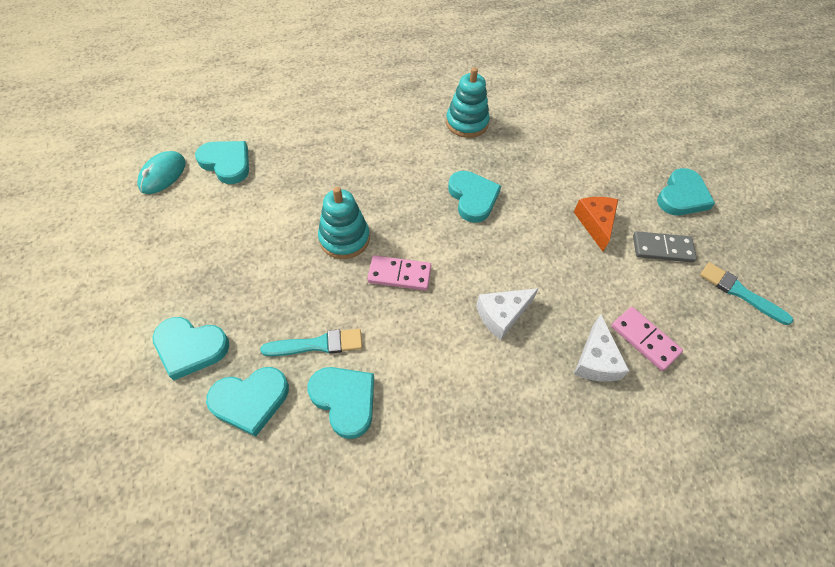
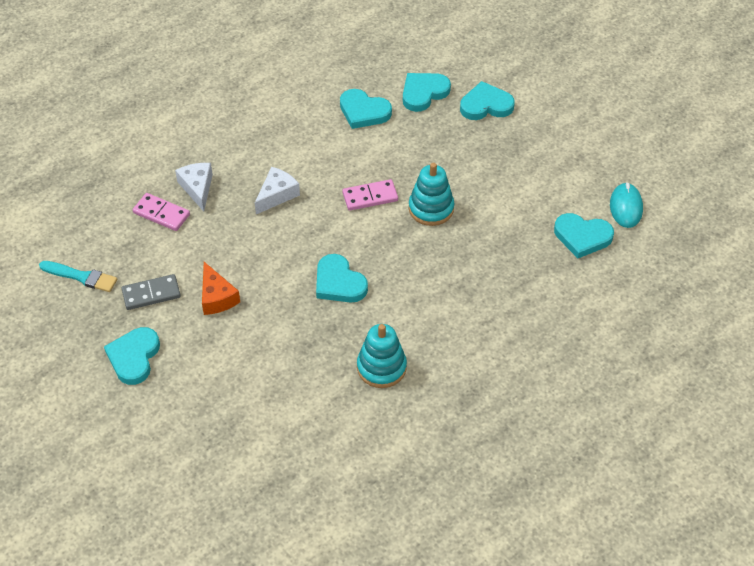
camera: 160 degrees right, 5 degrees down
turquoise brush [260,329,362,356] -> none

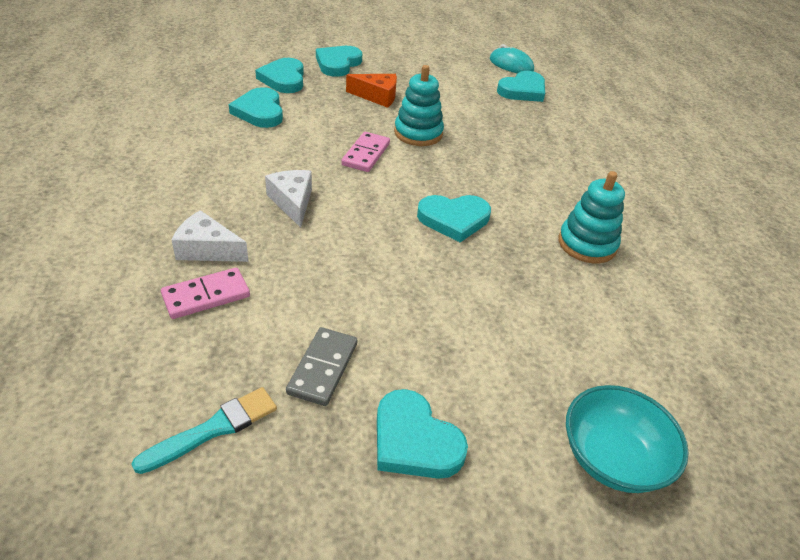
camera: 60 degrees left, 10 degrees down
orange cheese [202,262,240,315] -> orange cheese moved to [346,74,397,108]
turquoise heart [340,89,392,129] -> turquoise heart turned 105 degrees clockwise [229,87,283,128]
none -> turquoise bowl [566,385,689,493]

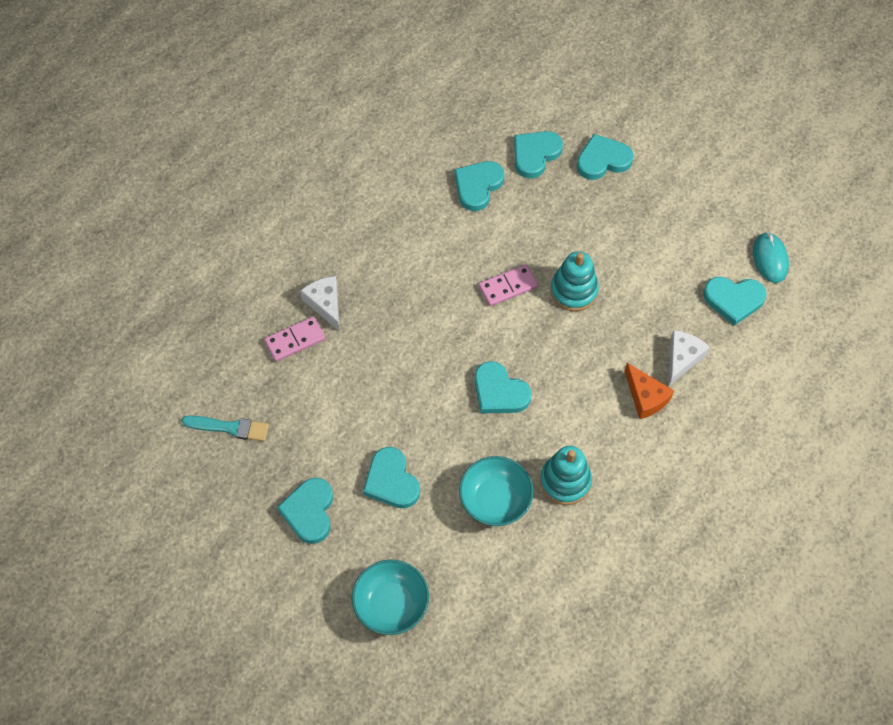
camera: 50 degrees right, 20 degrees up
pink domino [161,268,250,319] -> pink domino turned 45 degrees counterclockwise [264,316,326,362]
white cheese [265,170,312,228] -> white cheese moved to [668,330,710,387]
grey domino [286,327,357,406] -> none
orange cheese [346,74,397,108] -> orange cheese moved to [624,363,674,419]
none -> turquoise heart [363,447,420,509]
none -> turquoise bowl [459,456,534,526]

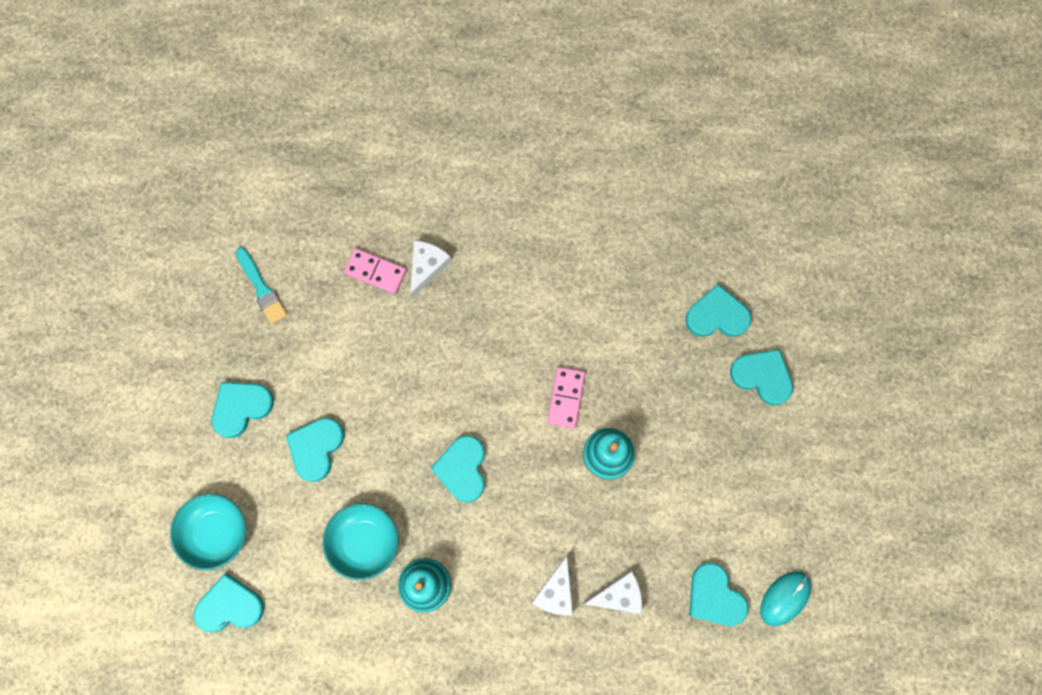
camera: 50 degrees right, 15 degrees up
turquoise heart [454,161,504,211] -> turquoise heart moved to [194,573,264,632]
pink domino [479,264,538,306] -> pink domino turned 75 degrees clockwise [547,367,586,429]
orange cheese [624,363,674,419] -> white cheese [531,556,573,615]

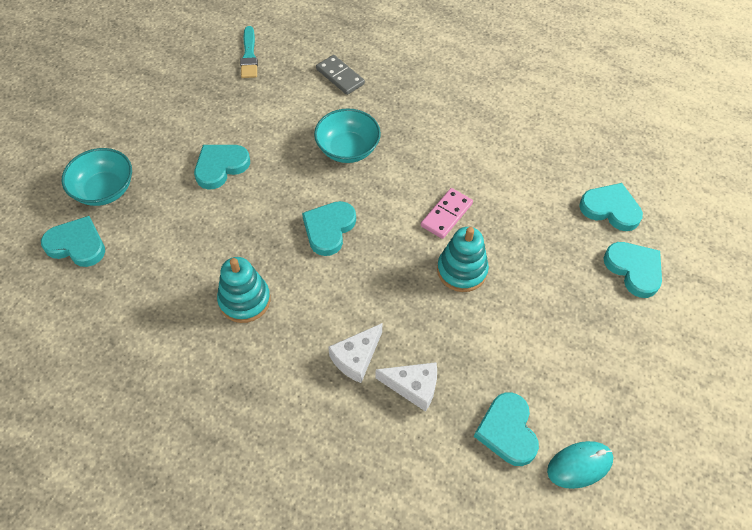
camera: 25 degrees right, 20 degrees down
turquoise heart [212,382,274,438] -> none
turquoise bowl [323,503,399,580] -> turquoise bowl moved to [314,108,381,163]
pink domino [344,248,407,294] -> grey domino [316,55,365,95]
white cheese [410,240,452,298] -> none

